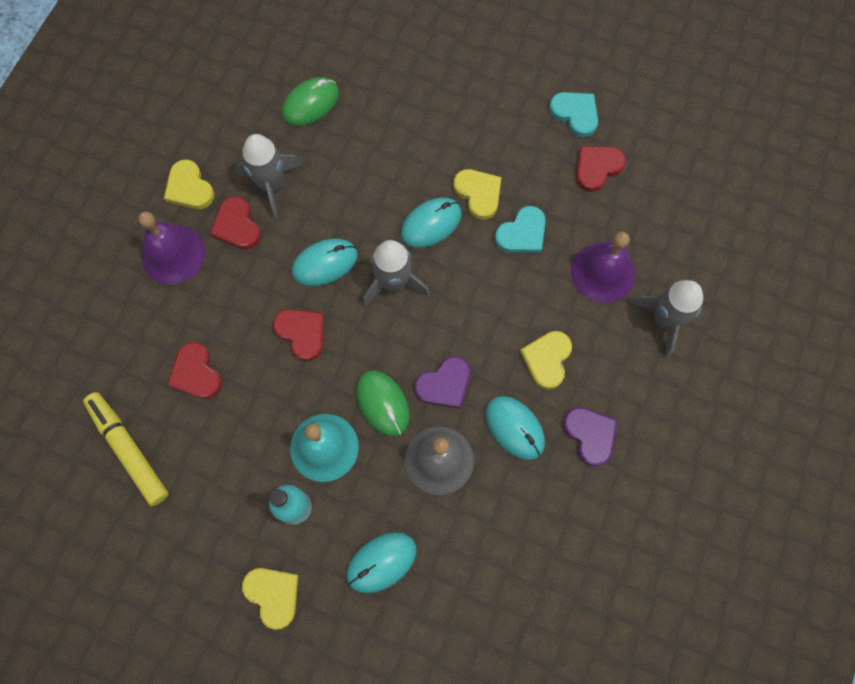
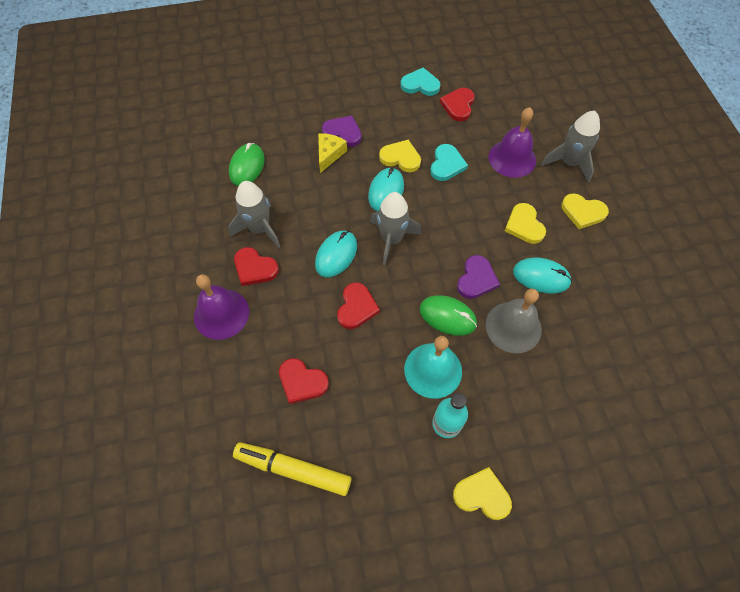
camera: 35 degrees left, 10 degrees down
yellow heart [164,160,214,209] -> yellow heart moved to [561,193,609,229]
red heart [273,309,324,361] -> red heart turned 90 degrees clockwise [337,282,380,329]
turquoise mouse [346,532,416,593] -> none
purple heart [563,407,617,466] -> purple heart moved to [322,116,361,147]
none -> yellow cheese [318,133,347,173]

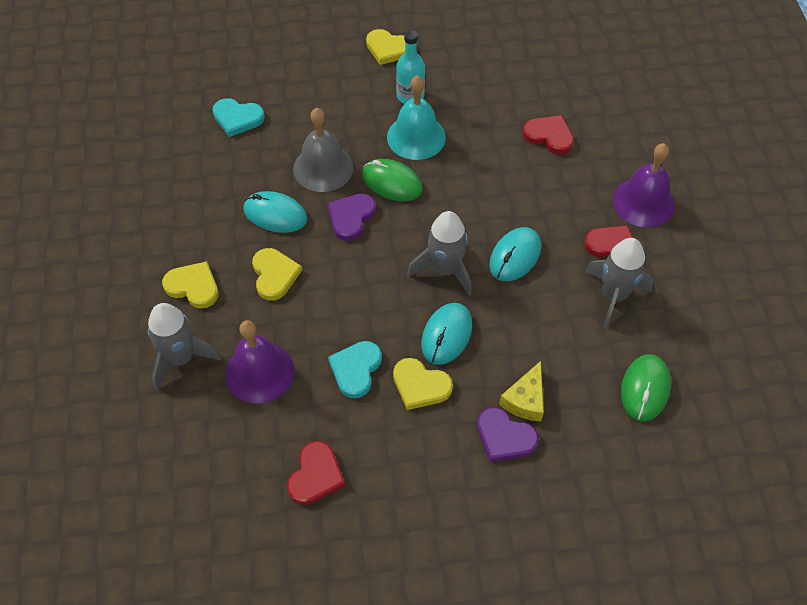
camera: 175 degrees left, 5 degrees down
yellow marker [233,442,351,496] -> none
red heart [337,282,380,329] -> none
turquoise heart [401,68,440,96] -> turquoise heart moved to [213,98,265,137]

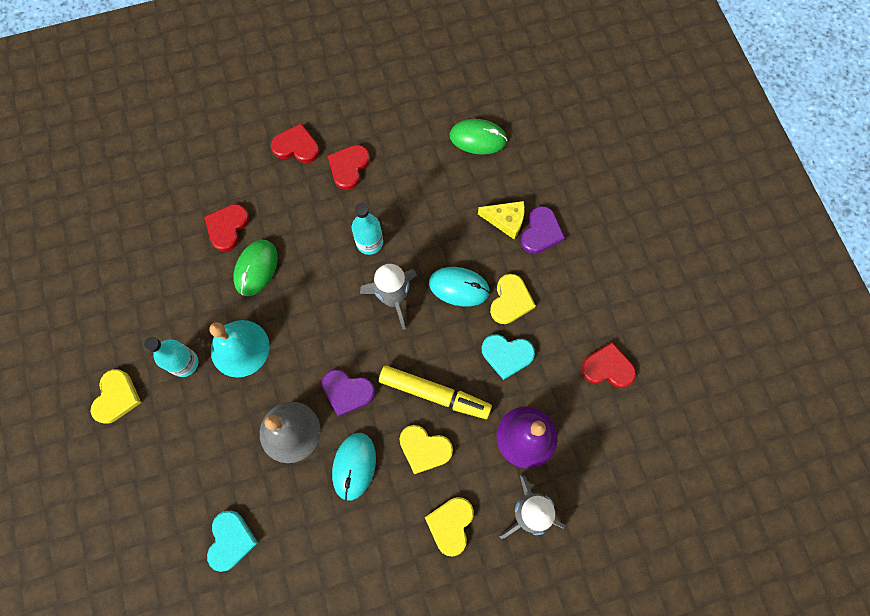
camera: 100 degrees left, 15 degrees up
yellow heart [252,248,302,301] -> yellow heart turned 135 degrees counterclockwise [399,425,453,474]
green mouse [362,159,423,201] -> green mouse moved to [233,240,278,296]
turquoise mouse [489,227,541,281] -> turquoise bottle [352,203,383,255]
grey rocket [585,238,654,328] -> none
purple bell [613,143,675,228] -> red heart [271,123,319,163]
none -> yellow marker [379,365,492,419]

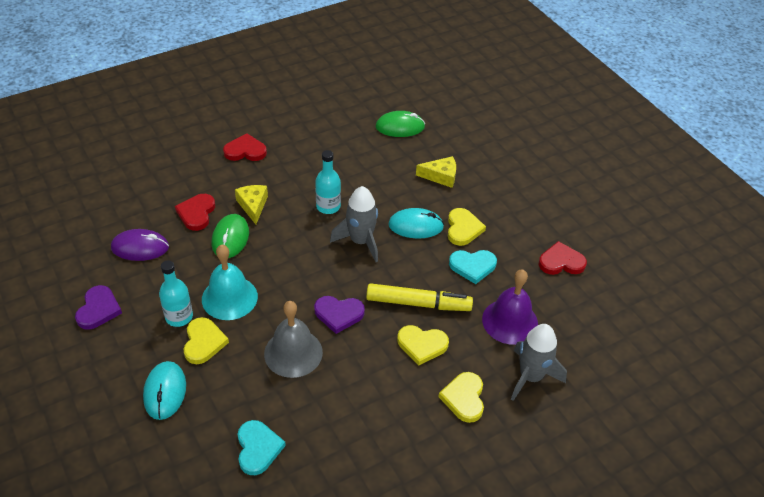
camera: 15 degrees left, 25 degrees down
yellow heart [91,369,141,424] -> yellow heart moved to [184,317,229,364]
red heart [328,145,370,190] -> none
turquoise mouse [332,433,376,501] -> turquoise mouse moved to [143,361,186,420]
purple heart [520,206,565,254] -> purple heart moved to [75,285,122,329]
none -> purple mouse [111,229,169,261]
none -> yellow cheese [235,185,268,224]

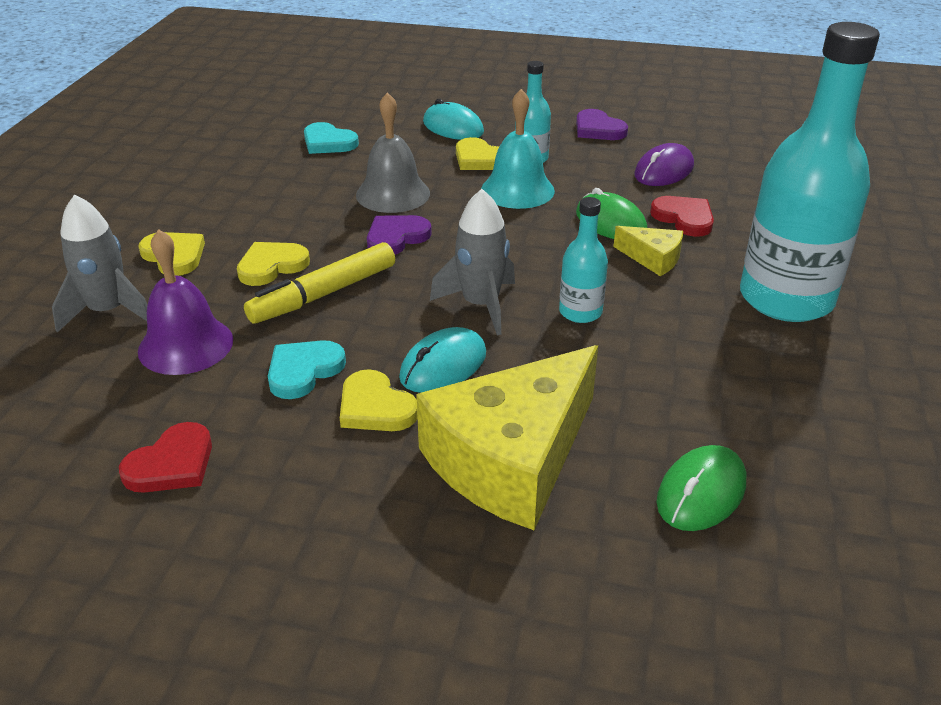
camera: 135 degrees right, 10 degrees down
red heart [223,133,267,161] -> turquoise bottle [740,22,880,322]
yellow cheese [416,156,456,188] -> yellow cheese [416,345,598,530], size x2.28

